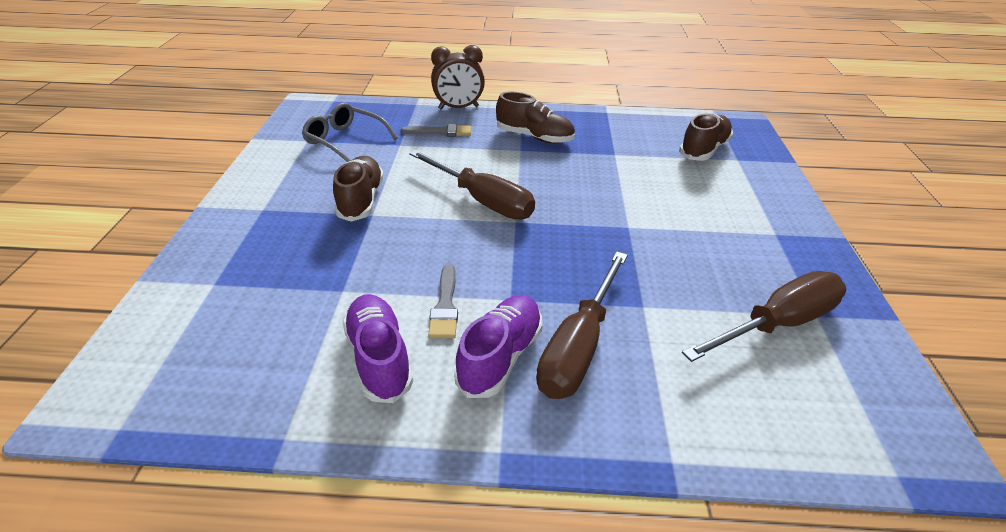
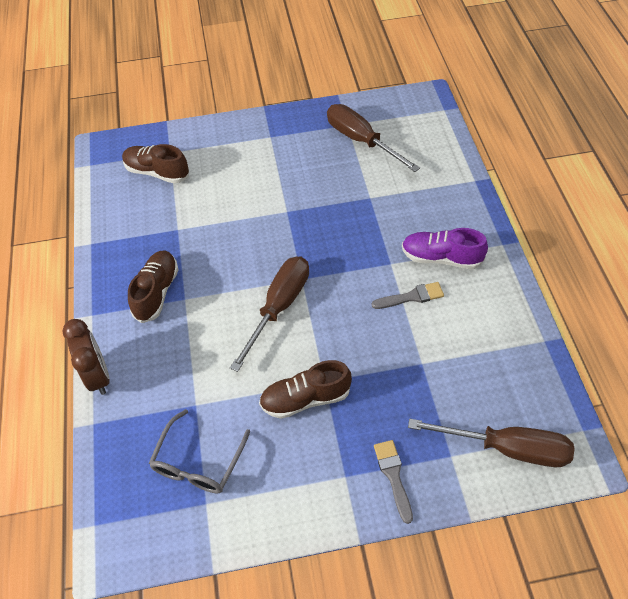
camera: 100 degrees left, 15 degrees up
purple shoe [343,294,413,403] -> none
grey brush [401,124,471,137] -> grey brush moved to [374,440,413,524]
brown screwdriver [536,252,628,399] -> brown screwdriver moved to [408,419,575,467]

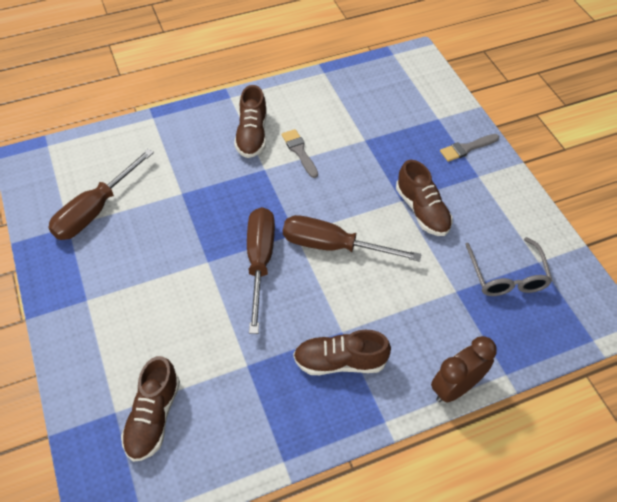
camera: 105 degrees left, 0 degrees up
grey glasses [149,409,250,493] -> grey glasses turned 75 degrees clockwise [465,237,553,296]
purple shoe [402,228,488,269] -> brown shoe [234,85,267,158]
brown screwdriver [408,419,575,467] -> brown screwdriver moved to [247,207,275,334]

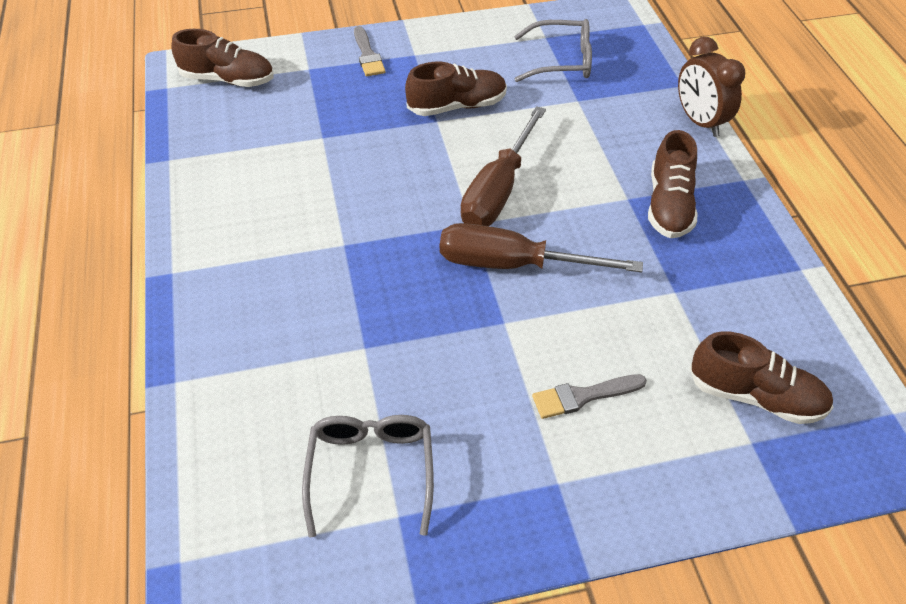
camera: 80 degrees left, 5 degrees down
brown screwdriver [48,149,154,240] -> grey glasses [302,415,434,538]
brown shoe [234,85,267,158] -> brown shoe moved to [171,29,273,87]
grey brush [282,129,318,178] -> grey brush moved to [532,374,647,419]

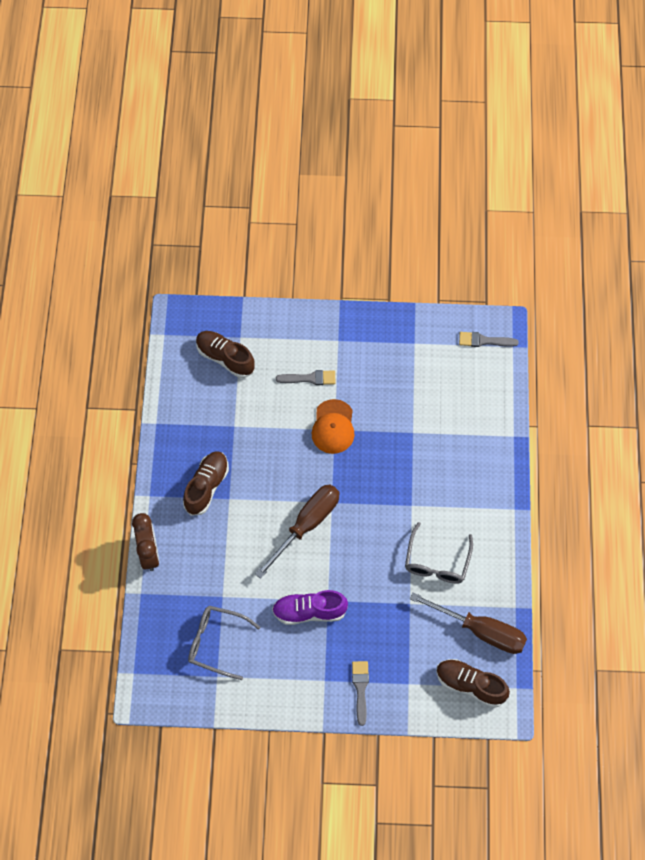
camera: 165 degrees left, 15 degrees up
grey glasses [302,415,434,538] -> grey glasses moved to [405,522,473,584]
brown shoe [405,62,507,116] -> purple shoe [272,590,348,625]
brown screwdriver [440,223,643,273] -> brown screwdriver moved to [410,593,527,654]
none -> orange cap [312,399,355,454]
none -> grey brush [459,332,519,347]

